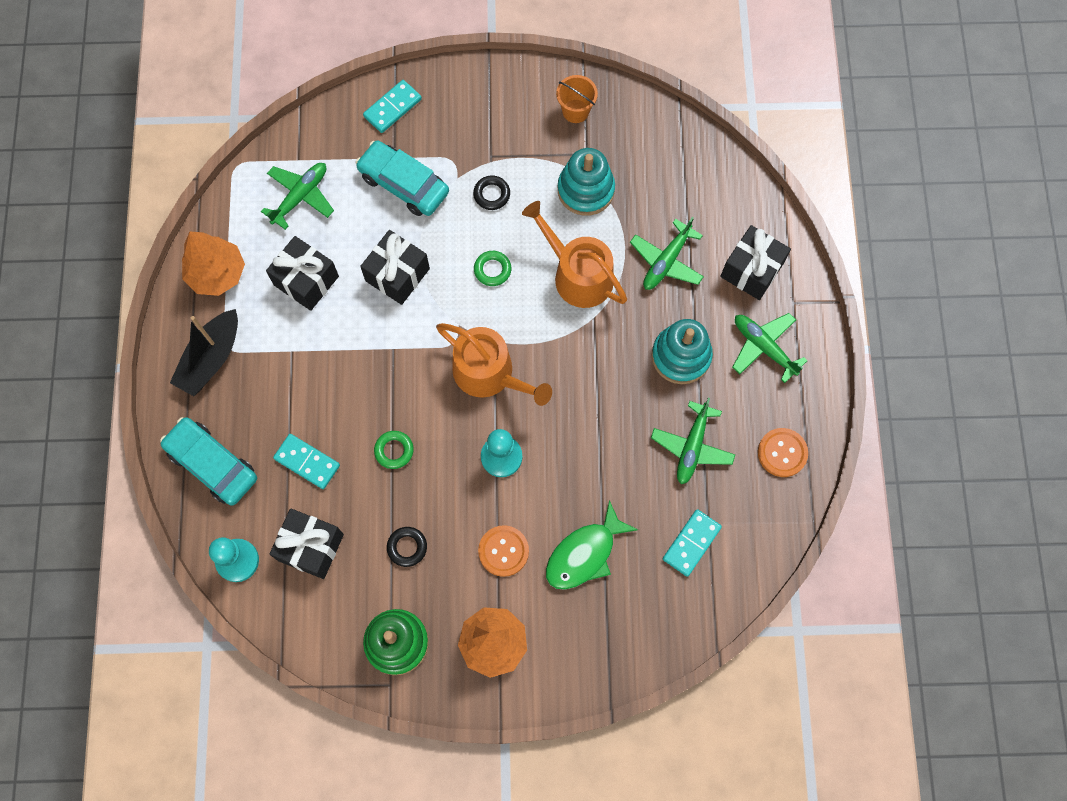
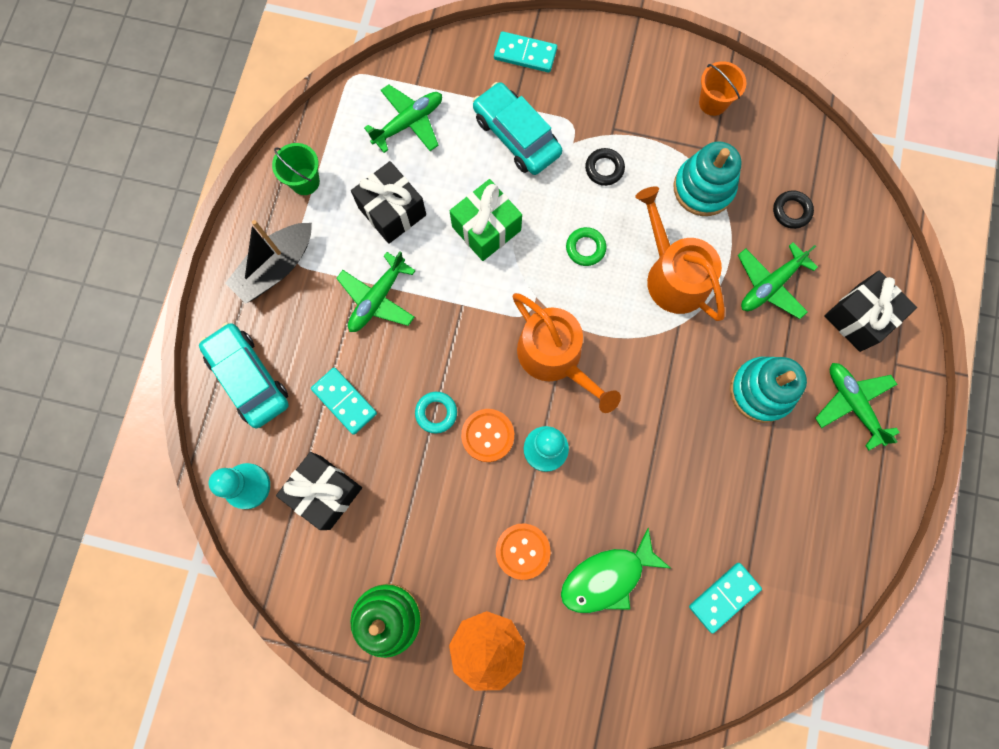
camera: 15 degrees right, 5 degrees up
orange tree [182,232,245,296] -> green bucket [272,143,320,195]
black gift [360,230,430,305] -> green gift [450,179,522,261]
turquoise domino [363,80,422,133] -> turquoise domino turned 45 degrees clockwise [494,31,557,73]
green ring [374,431,414,469] -> turquoise ring [415,392,457,434]
black ring [387,527,427,567] -> black ring moved to [773,190,814,229]
green plane [651,398,735,484] -> green plane moved to [336,251,416,332]
orange button [758,428,808,477] -> orange button moved to [461,409,514,462]

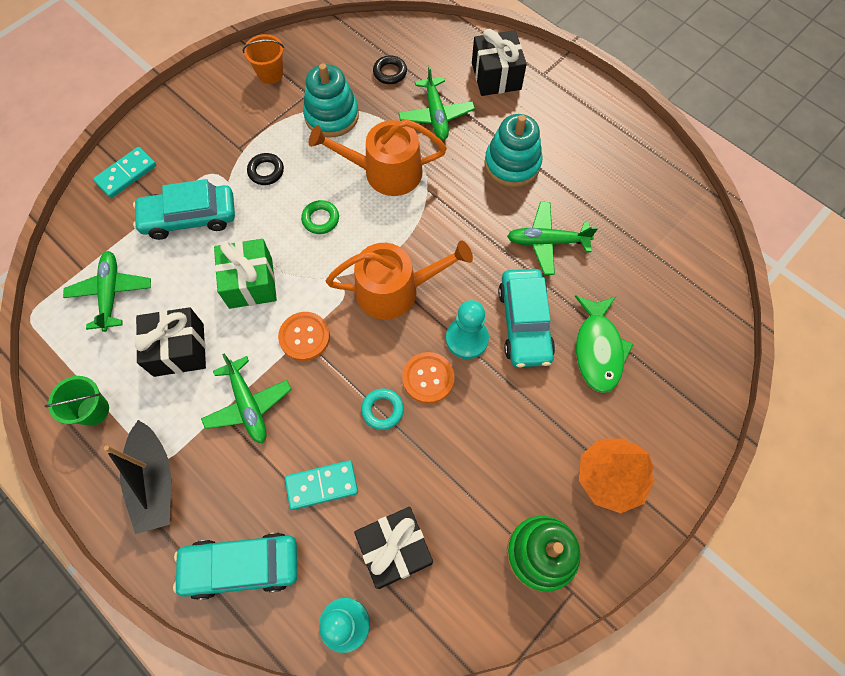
camera: 60 degrees left, 10 degrees down
orange button [496,523,551,580] -> orange button moved to [278,312,330,361]
turquoise domino [689,563,762,634] -> none
green plane [815,363,900,451] -> green plane moved to [507,202,598,275]
none -> turquoise car [498,269,555,367]

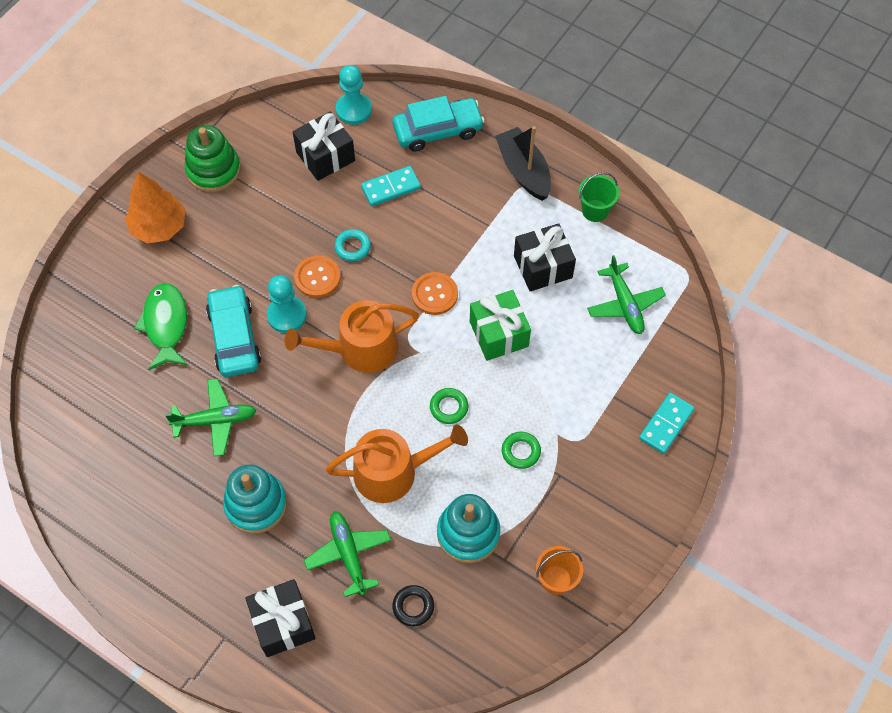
camera: 170 degrees right, 5 degrees down
turquoise car [133,179,235,240] -> none
green plane [201,354,292,443] -> none
black ring [247,153,284,185] -> green ring [502,432,541,469]

